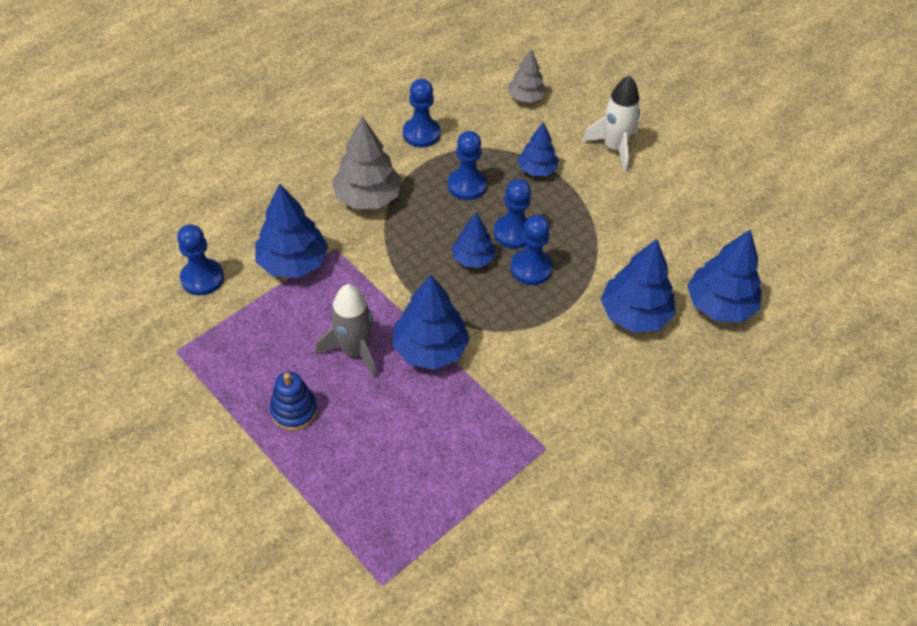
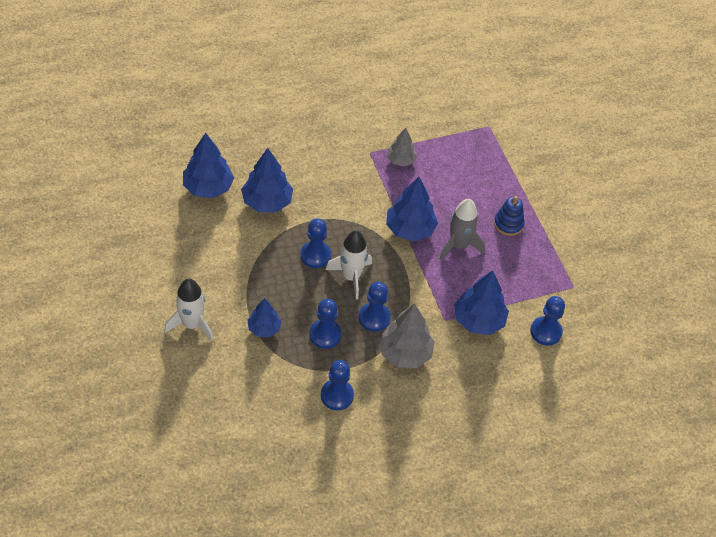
camera: 160 degrees left, 0 degrees up
blue tree [452,213,496,268] -> white rocket [326,230,372,300]
blue pawn [494,179,531,249] -> blue pawn moved to [359,282,391,332]
grey tree [508,49,547,103] -> grey tree moved to [387,128,417,167]

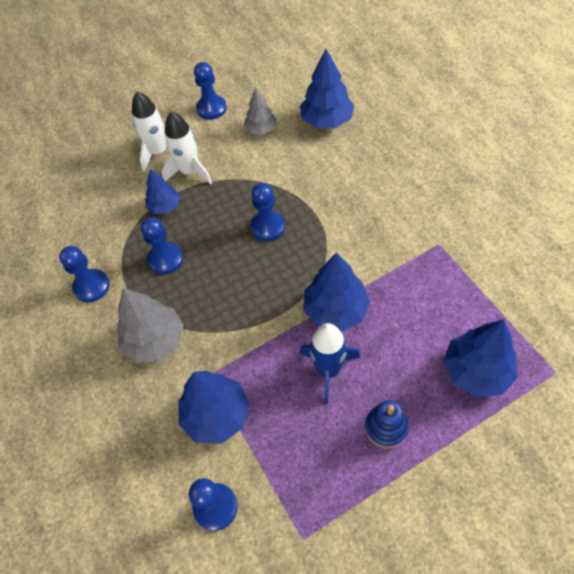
camera: 90 degrees right, 5 degrees up
blue tree [241,148,293,212] -> blue tree moved to [443,320,518,397]
white rocket [326,230,372,300] -> white rocket moved to [161,111,212,184]
blue pawn [359,282,391,332] -> blue pawn moved to [194,62,227,120]
grey tree [387,128,417,167] -> grey tree moved to [244,88,277,135]
grey rocket [440,199,485,260] -> blue rocket [299,323,360,404]

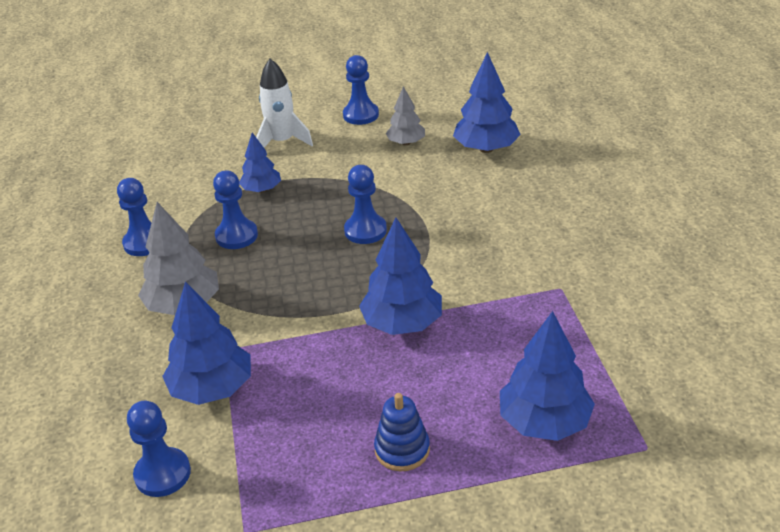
camera: 15 degrees right, 20 degrees down
white rocket [161,111,212,184] -> none
blue rocket [299,323,360,404] -> none

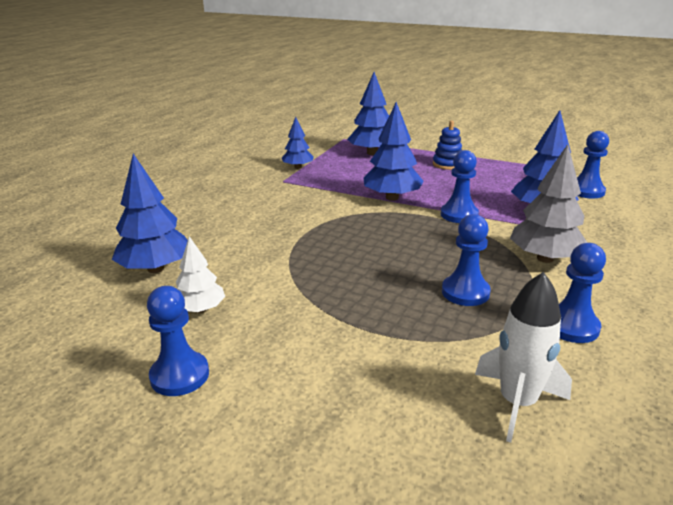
camera: 145 degrees left, 10 degrees down
blue tree [239,133,281,193] -> blue tree moved to [281,117,314,169]
white rocket [256,59,313,148] -> white rocket moved to [475,272,572,443]
blue pawn [344,165,387,244] -> blue pawn moved to [441,150,479,223]
grey tree [385,86,425,145] -> white tree [176,236,225,313]

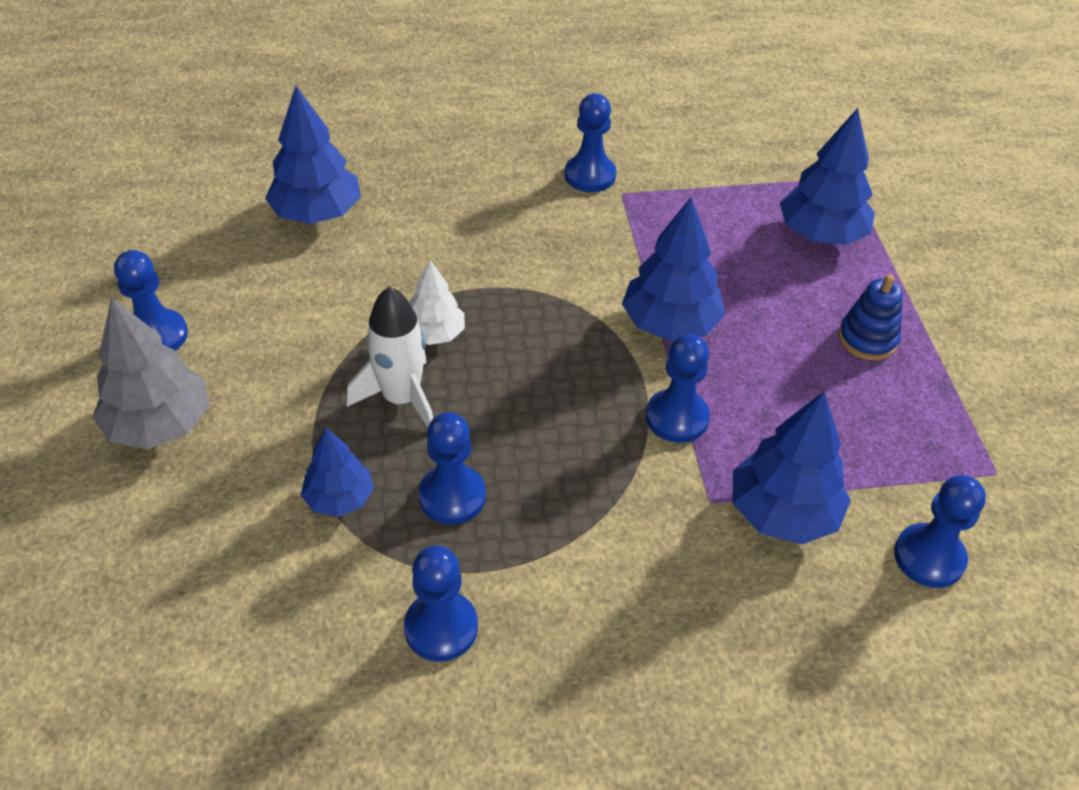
camera: 55 degrees right, 20 degrees up
white tree [176,236,225,313] -> white tree moved to [410,260,465,345]
blue tree [281,117,314,169] -> blue tree moved to [301,427,374,517]
white rocket [475,272,572,443] -> white rocket moved to [347,286,433,427]
grey tree [510,144,587,263] -> grey tree moved to [92,297,210,449]
none -> blue pawn [565,94,616,192]

